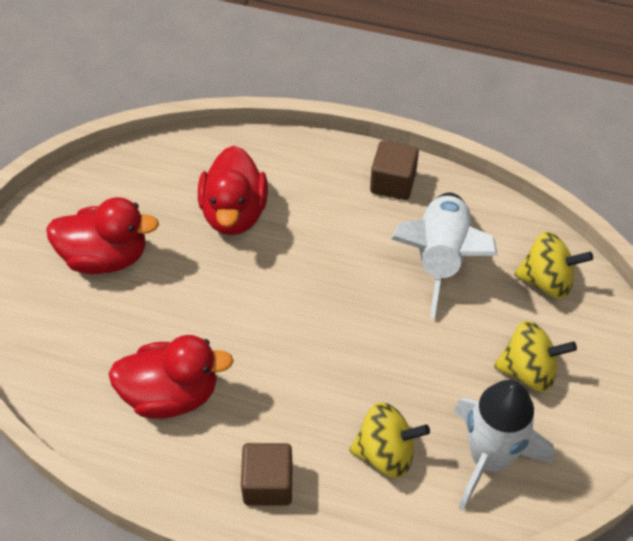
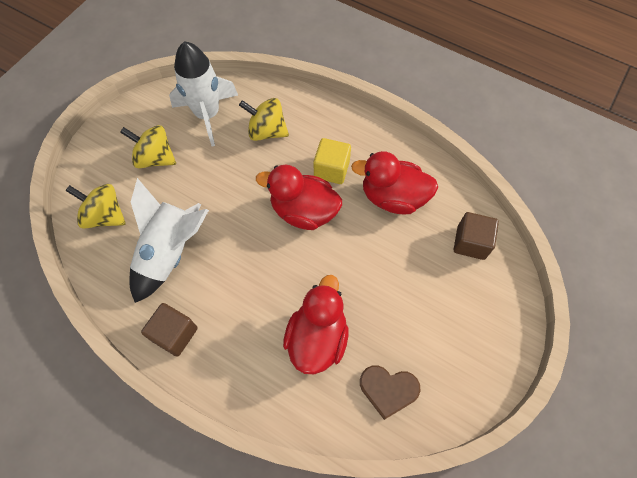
camera: 165 degrees left, 10 degrees up
red duck [46,197,159,274] -> red duck moved to [256,165,342,230]
brown cube [241,443,293,506] -> brown cube moved to [454,212,499,260]
none -> yellow cube [314,138,351,184]
none -> brown heart [360,365,420,420]

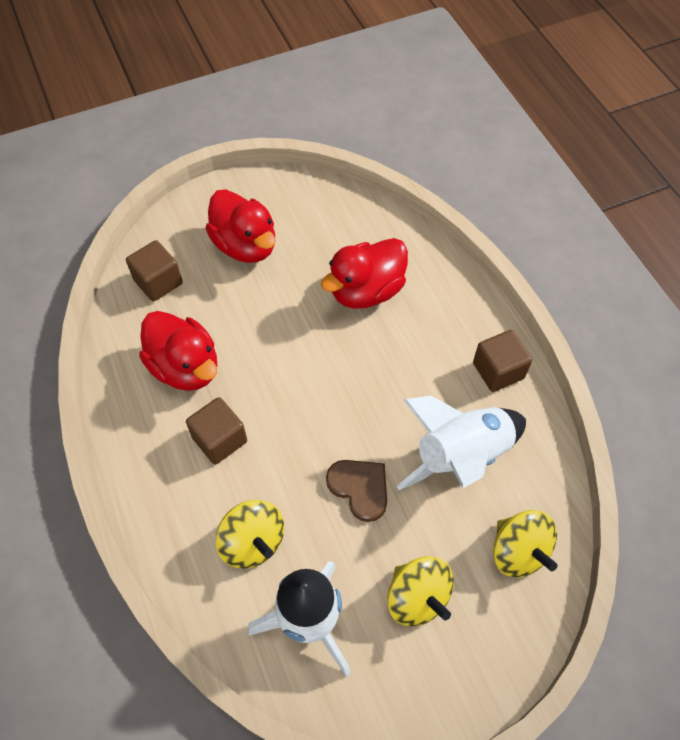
camera: 145 degrees left, 5 degrees down
red duck [256,165,342,230] -> red duck moved to [205,189,276,263]
yellow cube [314,138,351,184] -> brown cube [186,397,247,464]
brown heart [360,365,420,420] -> brown heart moved to [326,460,387,522]

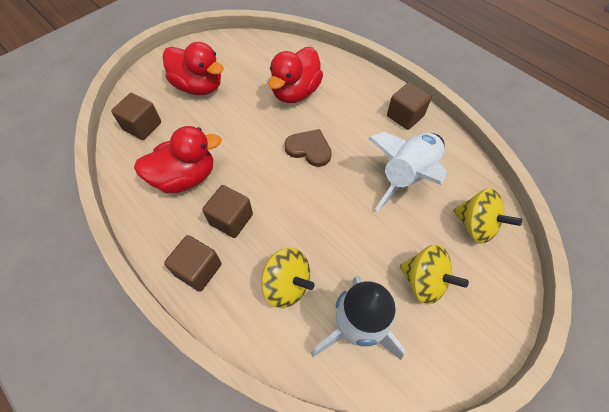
camera: 20 degrees left, 0 degrees up
red duck [139,311,217,391] -> red duck turned 45 degrees counterclockwise [134,126,221,193]
brown heart [326,460,387,522] -> brown heart moved to [284,129,332,167]
none -> brown cube [164,235,221,292]

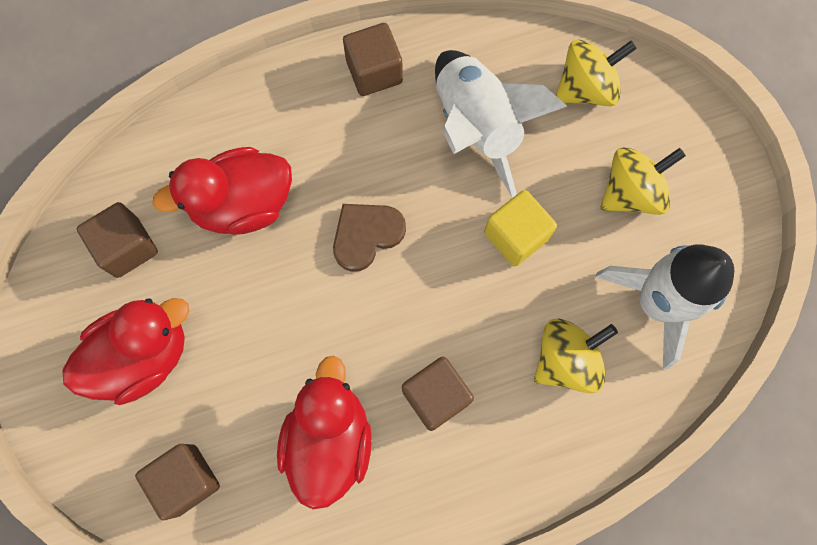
camera: 65 degrees left, 15 degrees up
brown cube [164,235,221,292] -> brown cube moved to [77,202,158,278]
red duck [268,47,323,103] -> red duck turned 105 degrees clockwise [153,147,292,235]
none -> yellow cube [484,190,557,266]

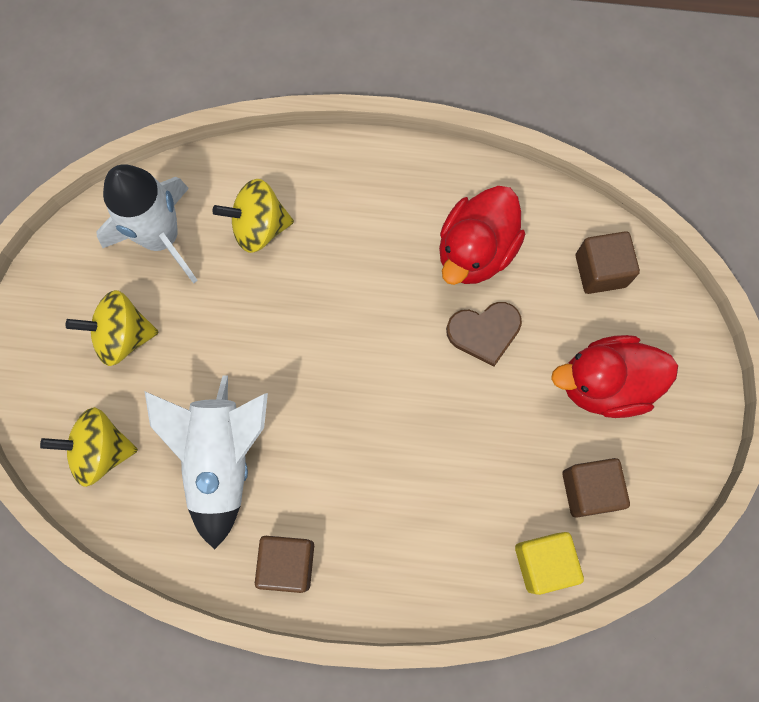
camera: 155 degrees left, 0 degrees up
red duck [153,147,292,235] -> none
brown heart [333,204,406,272] -> brown heart moved to [446,302,522,367]
brown cube [402,357,474,431] -> none
yellow cube [484,190,557,266] -> yellow cube moved to [515,532,584,595]

